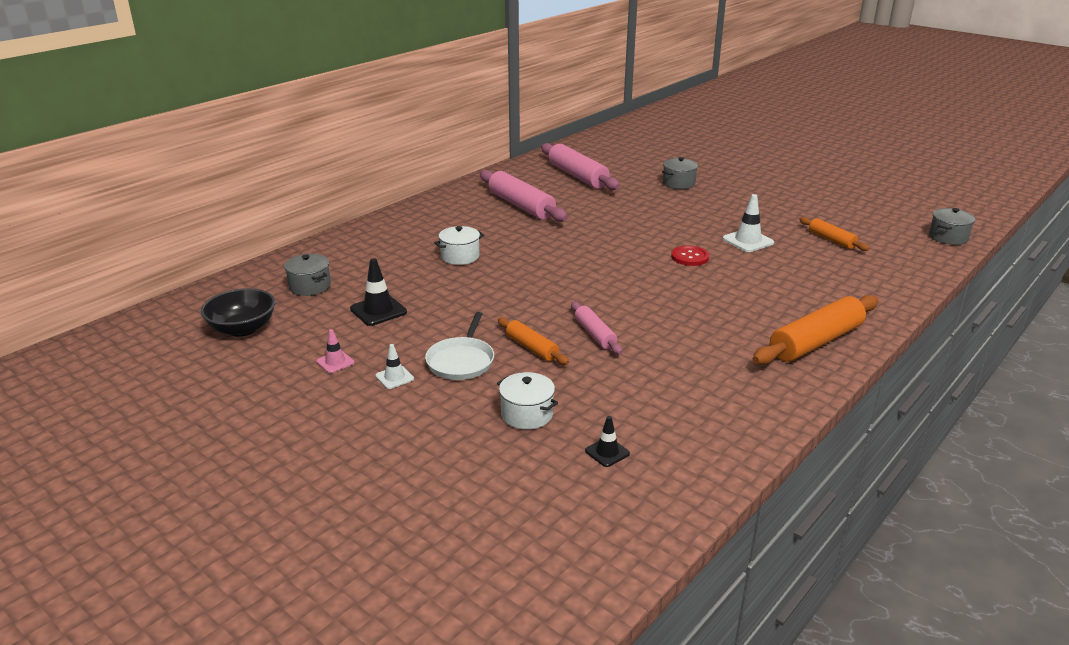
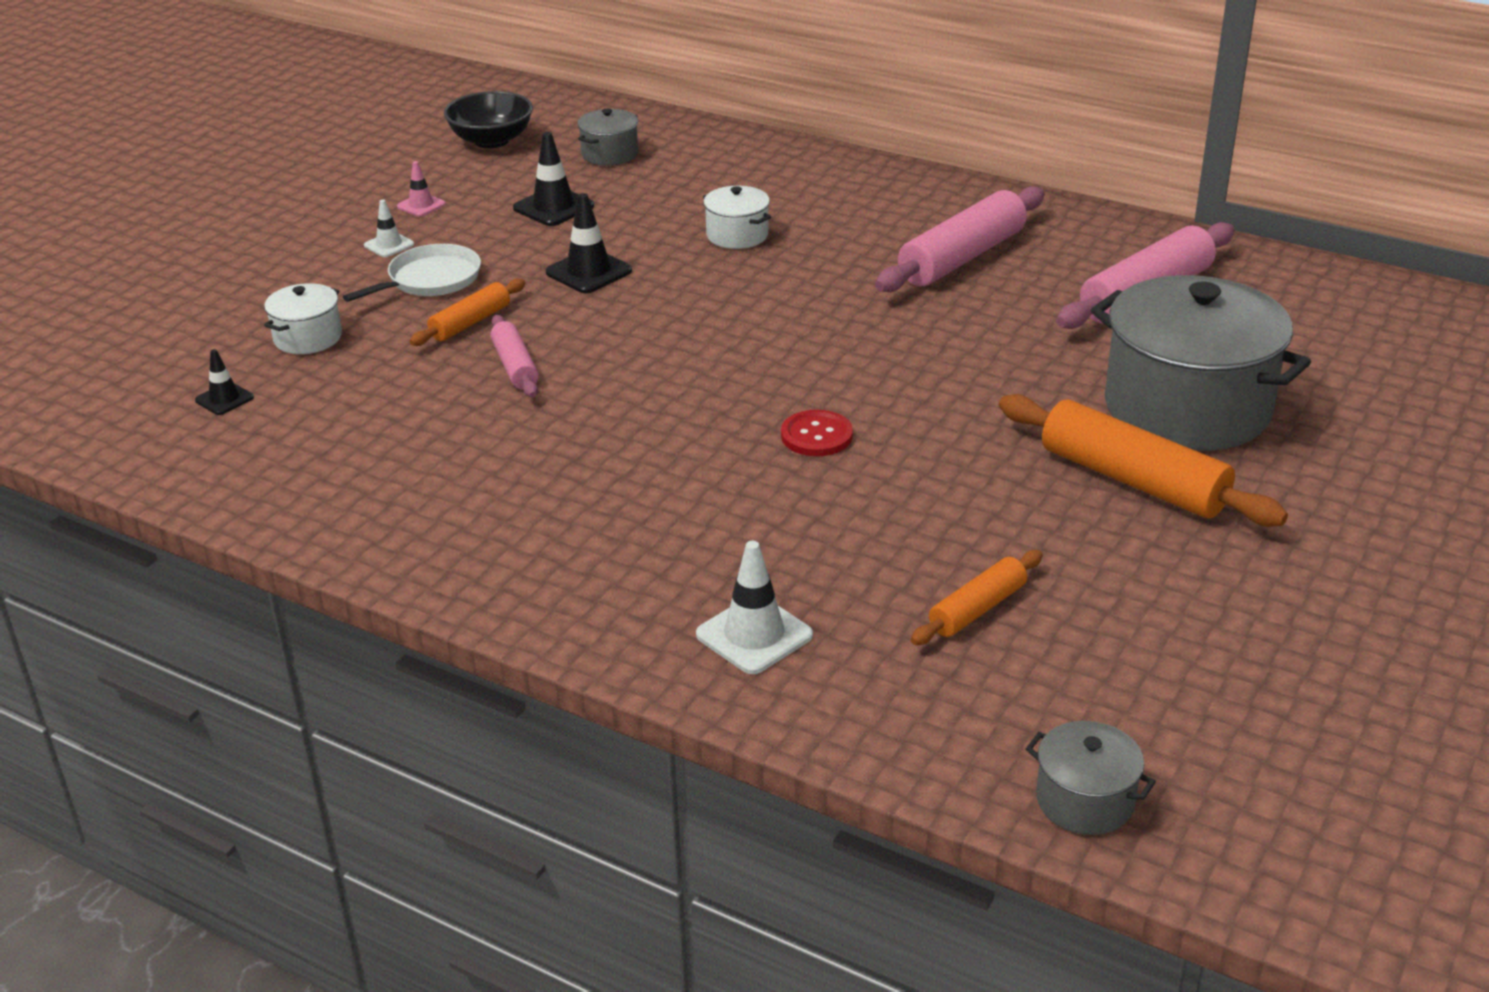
camera: 80 degrees right, 5 degrees up
white pan [425,312,494,380] -> white pan turned 135 degrees clockwise [343,244,481,302]
pink rolling pin [571,302,622,354] -> pink rolling pin turned 75 degrees counterclockwise [491,315,539,398]
grey pot [662,157,698,189] -> grey pot [1091,275,1311,451], size x2.24
white traffic cone [723,194,774,252] -> white traffic cone moved to [696,541,813,674]
orange rolling pin [753,295,878,365] -> orange rolling pin moved to [999,394,1288,527]
none -> black traffic cone [546,193,632,293]

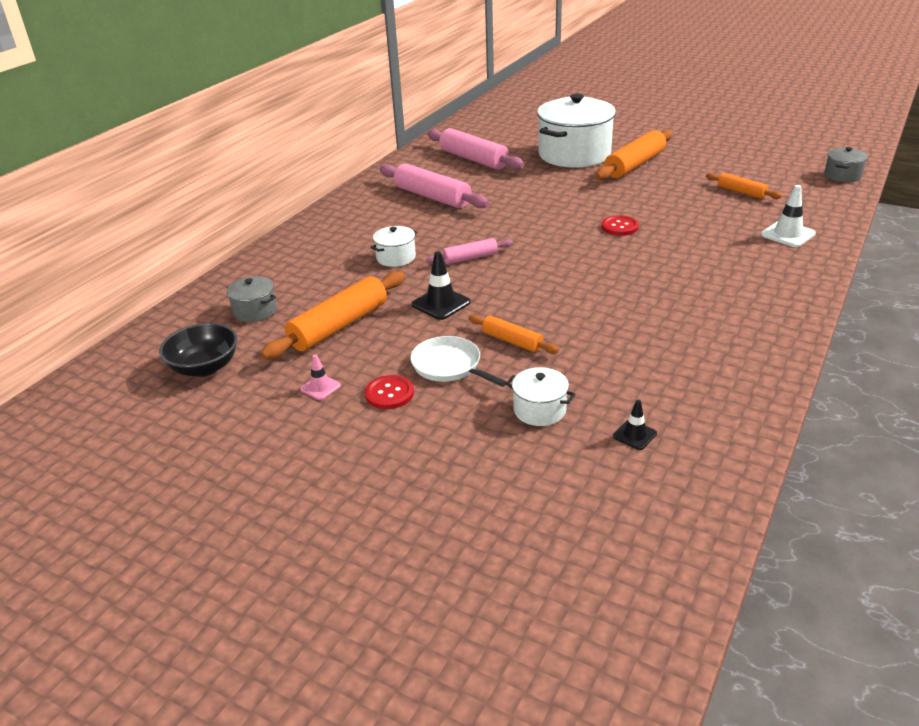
camera: 90 degrees left, 0 degrees up
white traffic cone [364,200,414,257] -> red button [365,375,414,409]
pink rolling pin [491,315,539,398] -> pink rolling pin moved to [426,238,513,264]
black traffic cone [513,132,594,226] -> orange rolling pin [261,271,405,360]
grey pot [1091,275,1311,451] -> white pot [537,94,616,168]

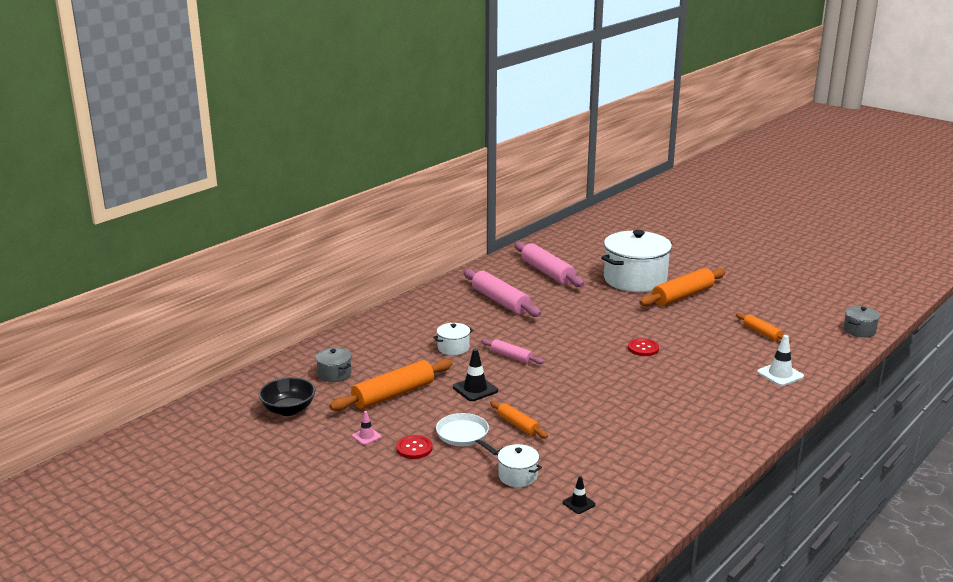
camera: 10 degrees right, 10 degrees down
pink rolling pin [426,238,513,264] -> pink rolling pin turned 45 degrees clockwise [481,339,544,364]

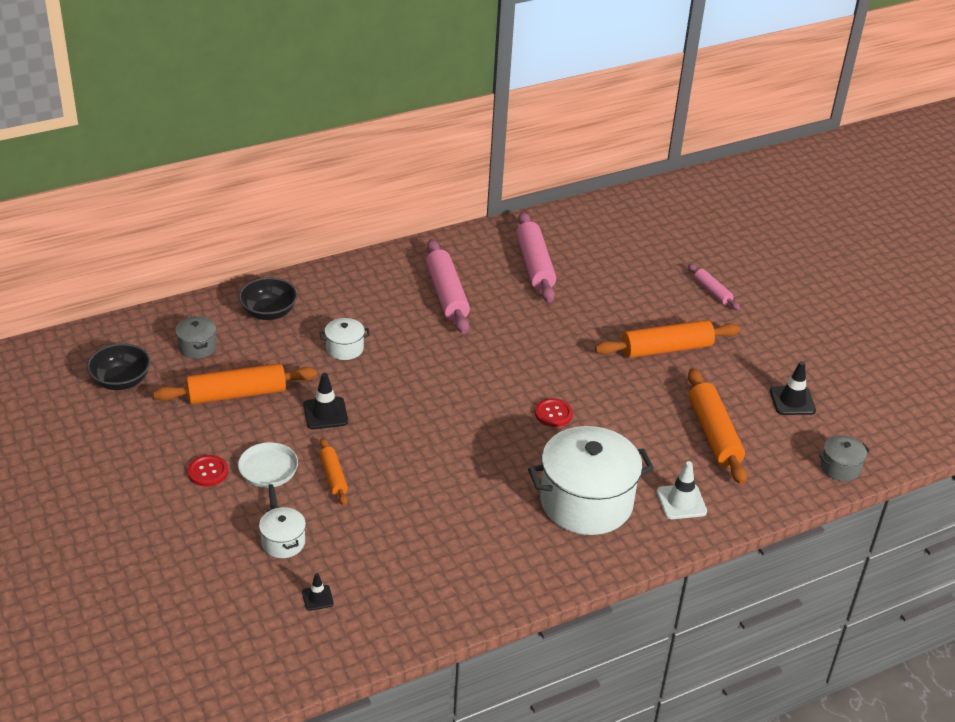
camera: 20 degrees right, 15 degrees up
pink traffic cone [352,411,382,445] -> none
pink rolling pin [481,339,544,364] -> pink rolling pin moved to [688,264,740,310]
white pot [601,230,672,292] -> white pot moved to [528,426,654,535]
orange rolling pin [736,313,791,343] -> orange rolling pin [688,368,747,485], size x1.81
none -> black bowl [239,277,297,320]
none -> black traffic cone [770,361,816,415]

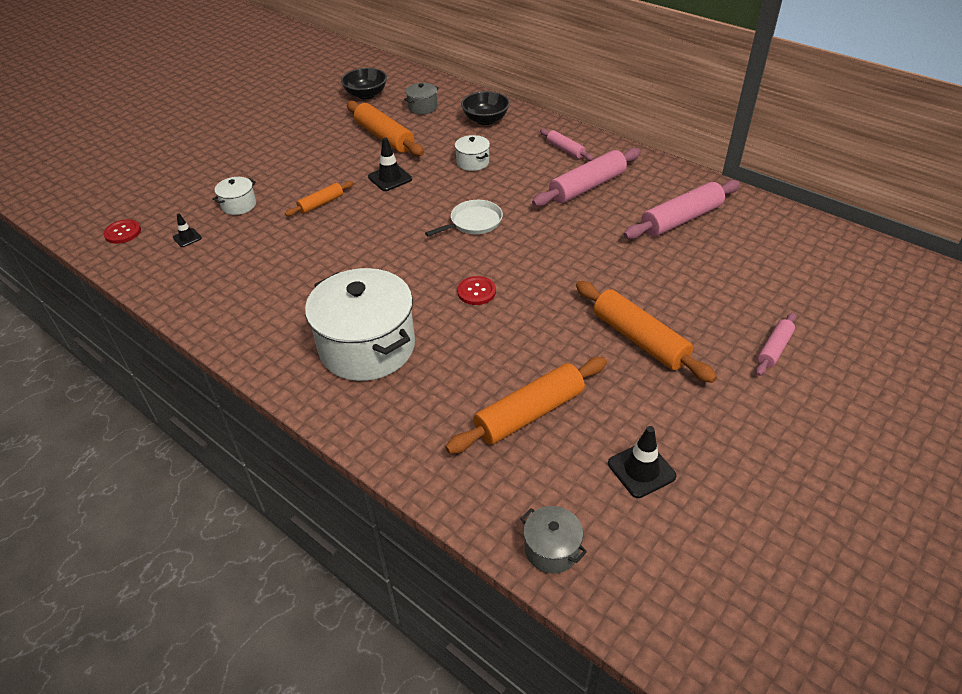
camera: 70 degrees right, 5 degrees up
red button [187,455,228,486] -> red button moved to [103,219,141,244]
white pan [238,442,298,509] -> white pan moved to [425,200,503,236]
white traffic cone [657,461,707,519] -> none
none -> pink rolling pin [540,129,594,161]

